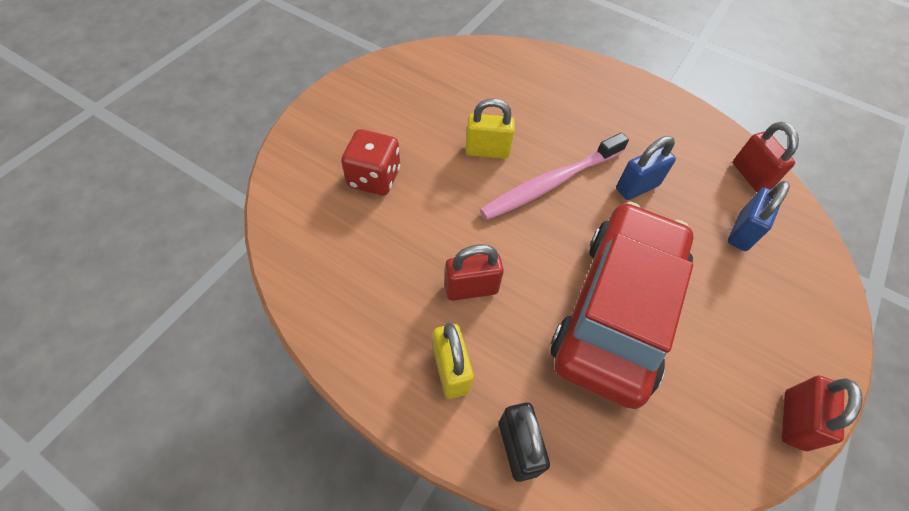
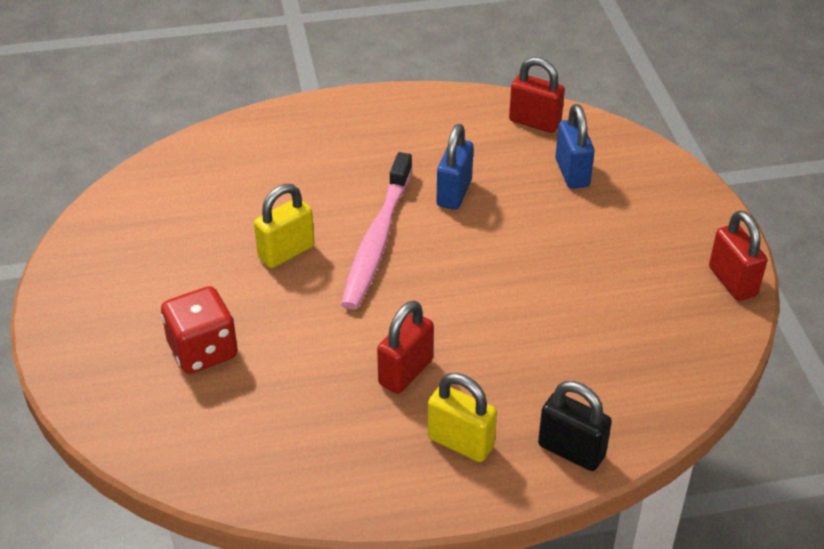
camera: 40 degrees left, 15 degrees down
red car [551,202,694,409] -> none

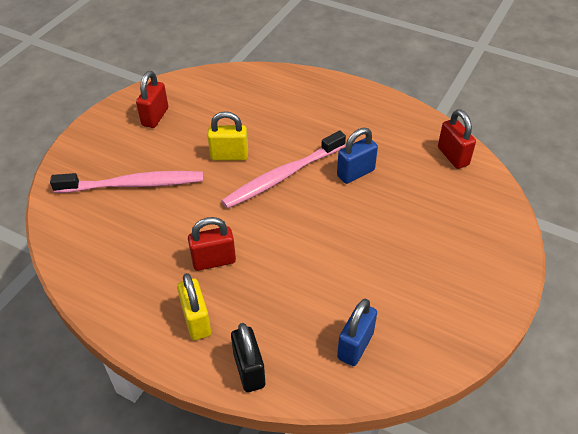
camera: 40 degrees right, 5 degrees up
red dice [161,286,238,374] -> pink toothbrush [50,171,203,193]
blue padlock [555,104,595,189] -> blue padlock moved to [337,299,377,366]
red padlock [709,210,767,301] -> red padlock moved to [136,71,168,128]

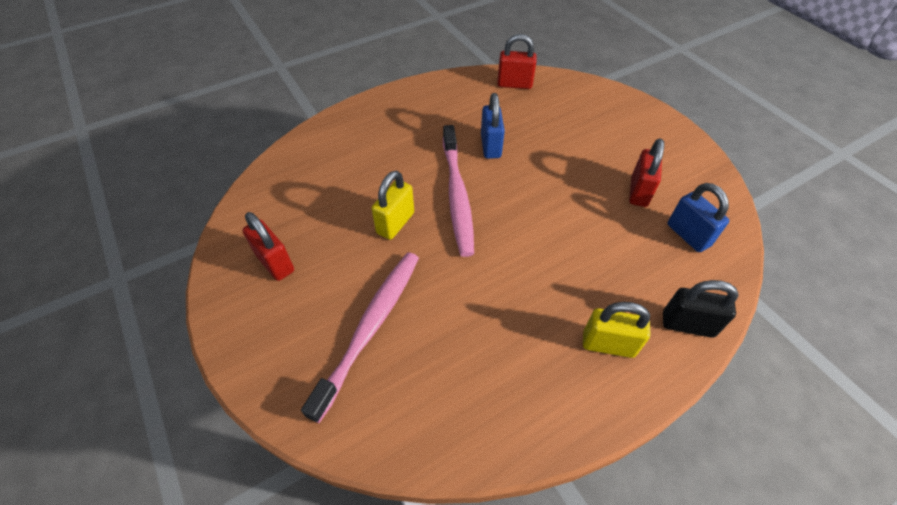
camera: 60 degrees left, 5 degrees up
red padlock [188,217,236,271] -> red padlock moved to [629,138,664,207]

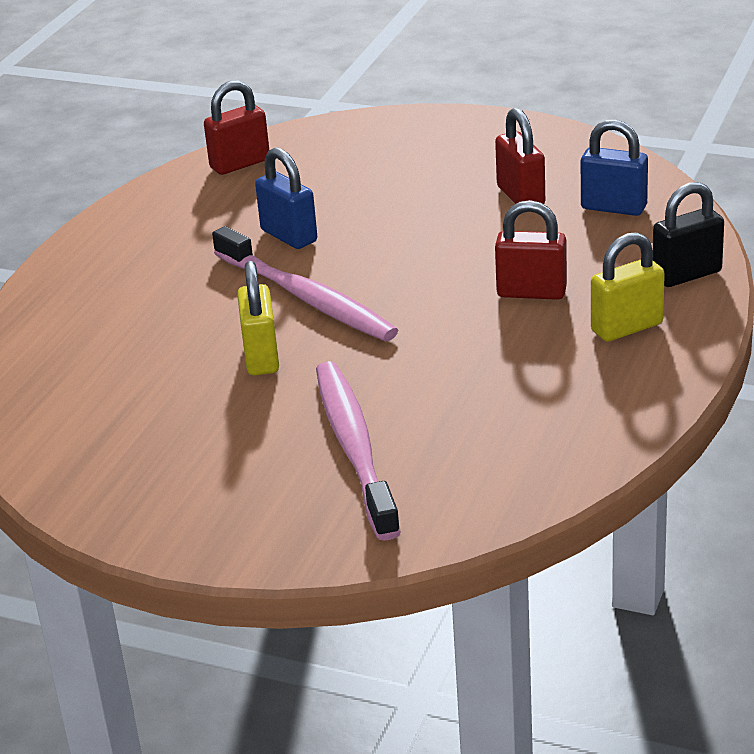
camera: 35 degrees left, 20 degrees down
red padlock [242,212,294,281] -> red padlock moved to [495,200,567,300]

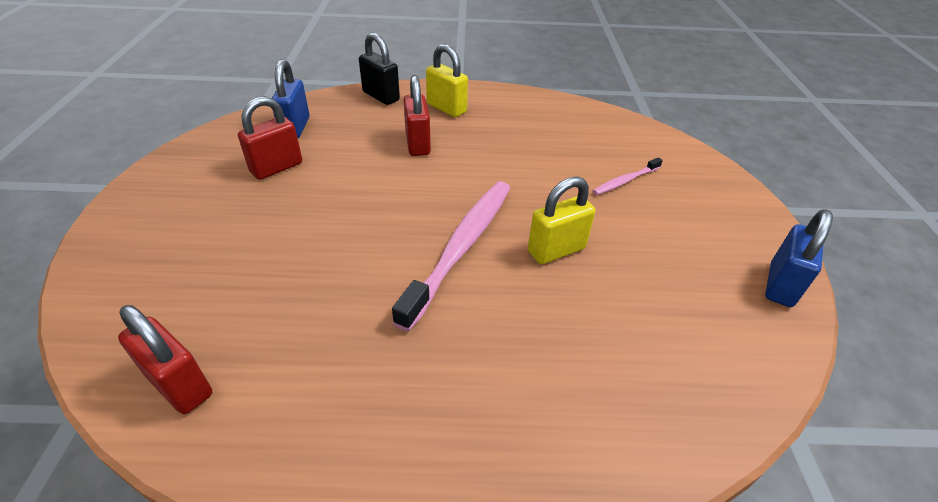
camera: 115 degrees left, 10 degrees up
blue padlock [255,147,317,249] -> blue padlock moved to [765,209,833,307]
pink toothbrush [316,361,401,541] -> pink toothbrush [593,157,663,195], size x0.47

